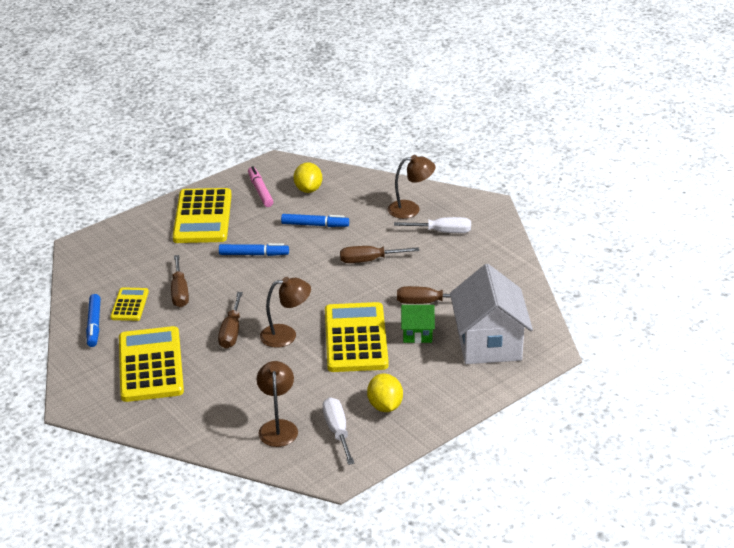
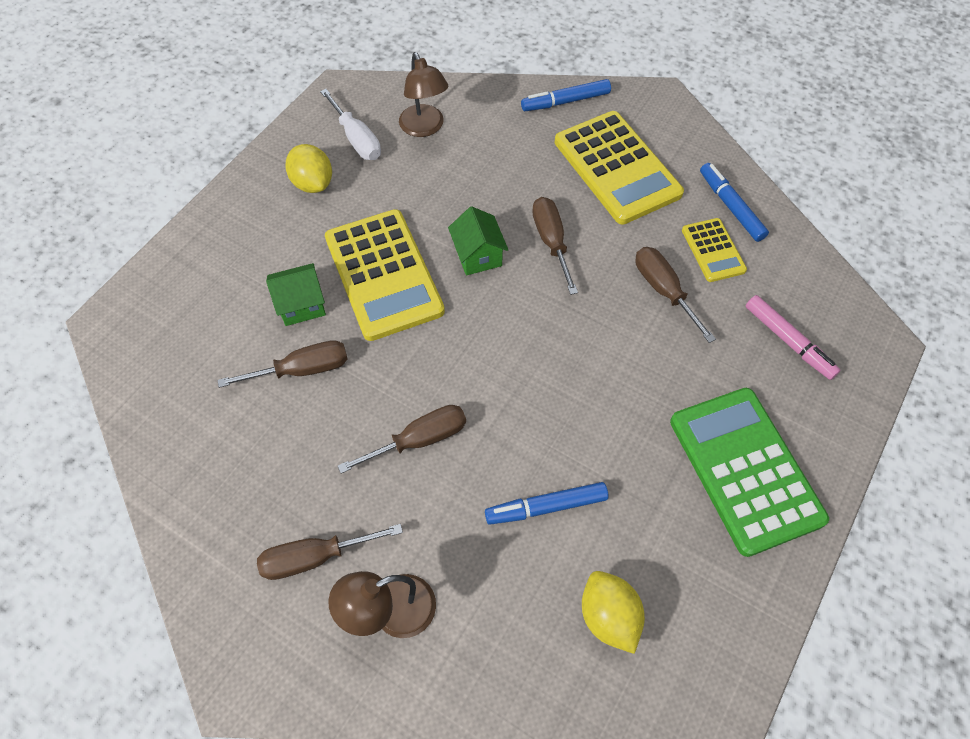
camera: 160 degrees right, 25 degrees up
yellow calculator [173,188,232,243] -> green calculator [670,388,829,557]
blue marker [219,243,289,256] -> blue marker moved to [521,79,611,111]
pink marker [248,166,273,207] -> pink marker moved to [746,295,841,380]
brown lamp [260,277,311,348] -> green house [448,206,508,275]
white screwdriver [394,217,471,233] -> brown screwdriver [257,524,403,580]
white house [450,264,533,364] -> none

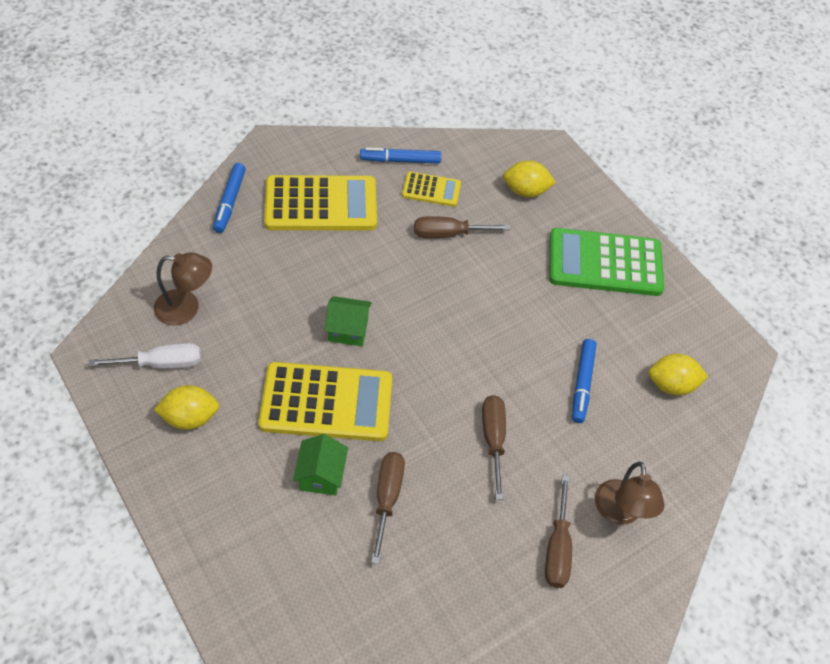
camera: 70 degrees left, 5 degrees down
brown screwdriver [532,197,578,295] -> none
pink marker [746,295,841,380] -> yellow lemon [503,160,556,198]

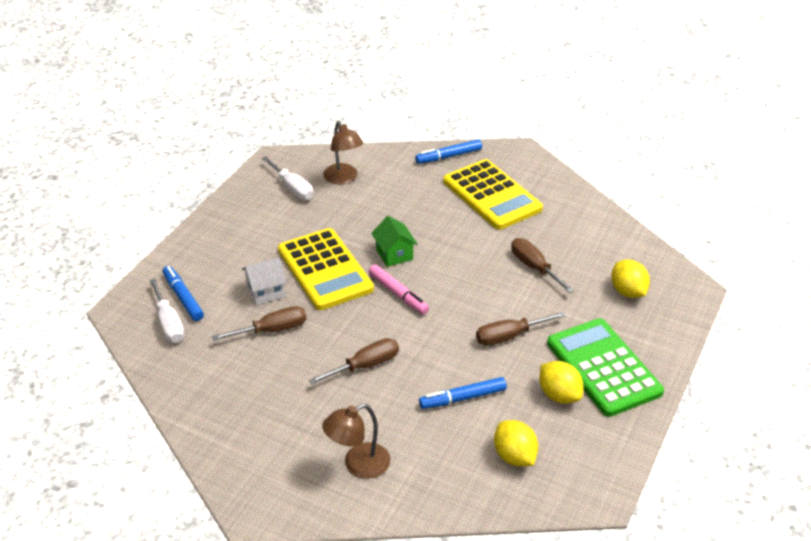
camera: 65 degrees right, 15 degrees down
yellow lemon [154,385,219,430] -> yellow lemon moved to [539,361,583,404]
green house [293,434,348,496] -> white house [242,258,287,305]
blue marker [360,147,441,164] -> blue marker moved to [163,266,204,321]
yellow calculator [402,172,461,207] -> none
brown screwdriver [545,475,572,588] -> brown screwdriver moved to [476,312,566,346]
none -> white screwdriver [149,279,184,343]
none -> pink marker [368,265,429,314]

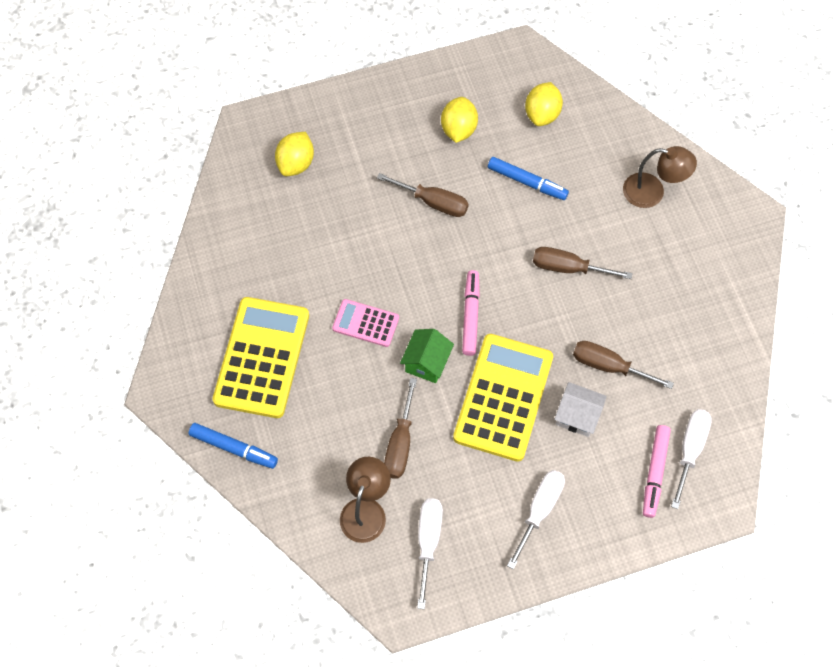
camera: 135 degrees left, 25 degrees up
blue marker [163,266,204,321] -> pink marker [643,425,671,518]
brown screwdriver [511,238,574,293] -> brown screwdriver moved to [384,378,417,479]
green calculator [547,318,664,417] -> none
none -> pink calculator [332,299,399,347]
none -> white screwdriver [507,470,565,569]

